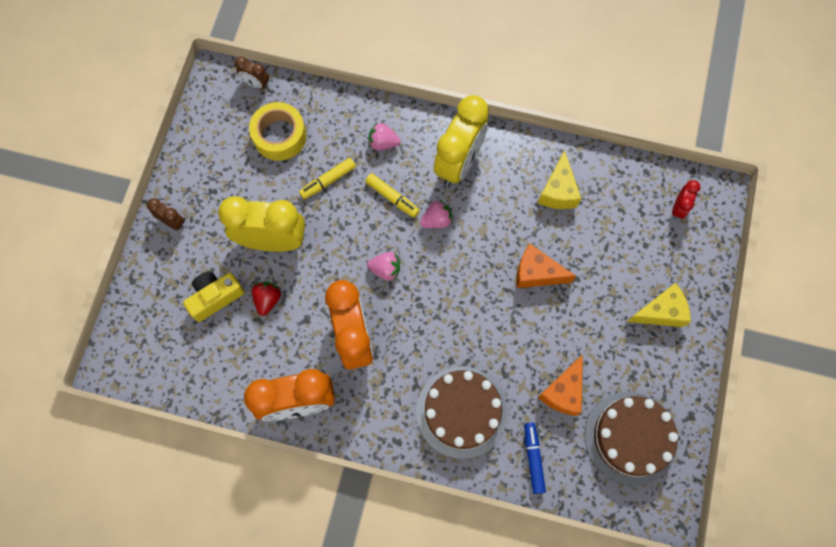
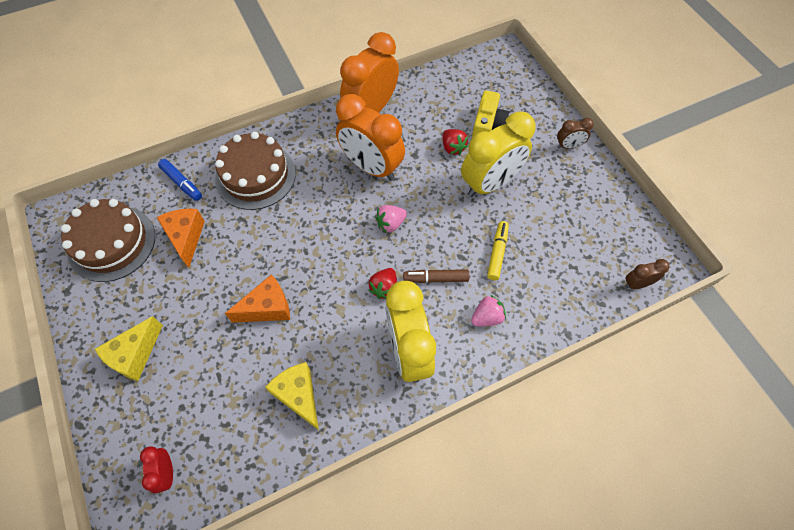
camera: 140 degrees right, 10 degrees down
yellow tape [249,102,307,161] -> none
yellow marker [365,173,420,218] -> brown marker [403,269,470,283]
pink strawberry [420,200,453,228] -> red strawberry [369,268,397,299]

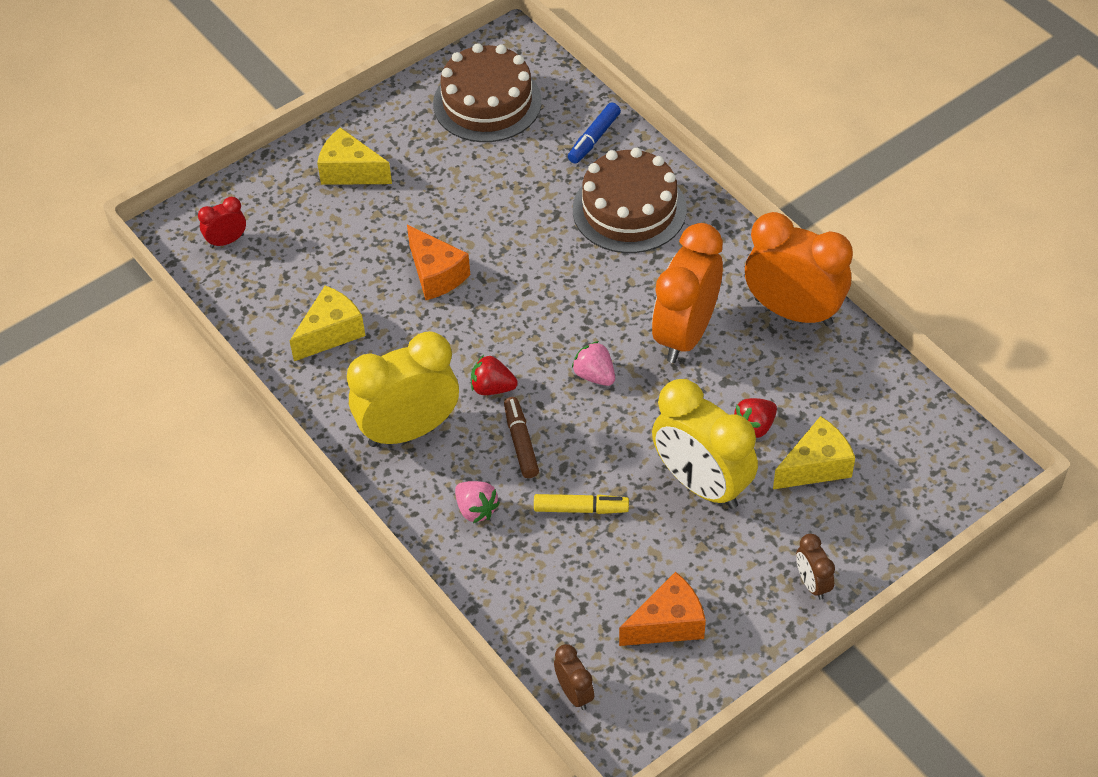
camera: 80 degrees right, 10 degrees down
orange cheese [157,209,205,268] -> orange cheese moved to [619,572,706,646]
yellow camera [472,90,509,138] -> yellow cheese [773,416,855,489]

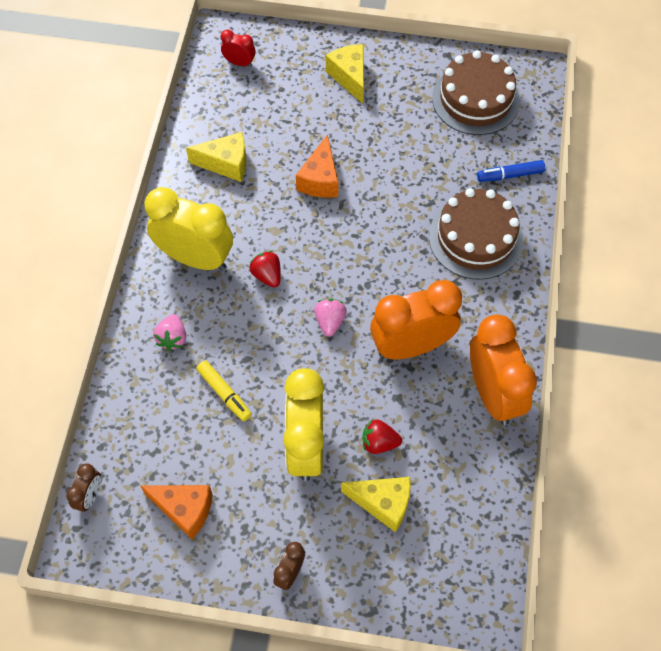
camera: 45 degrees right, 10 degrees up
brown marker [504,397,539,478] -> none

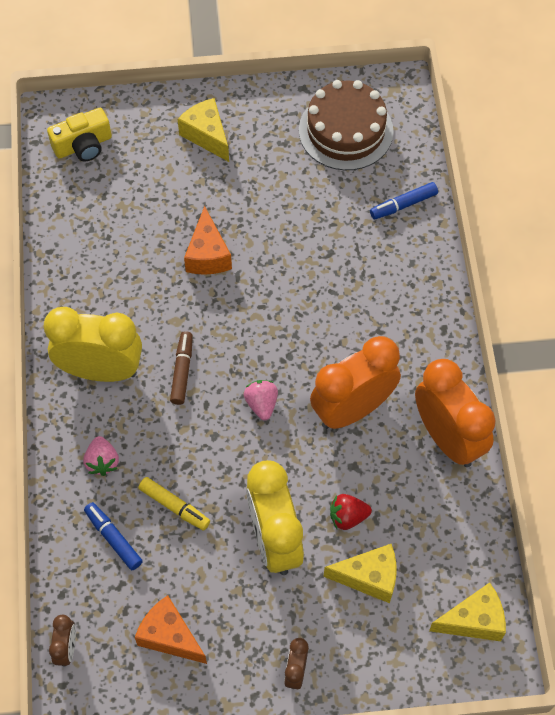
camera: 15 degrees left, 0 degrees up
orange cheese [141,485,213,539] -> orange cheese turned 150 degrees counterclockwise [135,595,207,664]
yellow cheese [186,132,247,182] -> yellow cheese moved to [429,582,506,641]
red clock [221,30,255,67] -> yellow camera [47,108,112,161]
red strawberry [249,251,281,287] -> brown marker [170,331,193,405]
brown cake [429,188,523,280] -> none
none -> blue marker [84,502,143,570]

